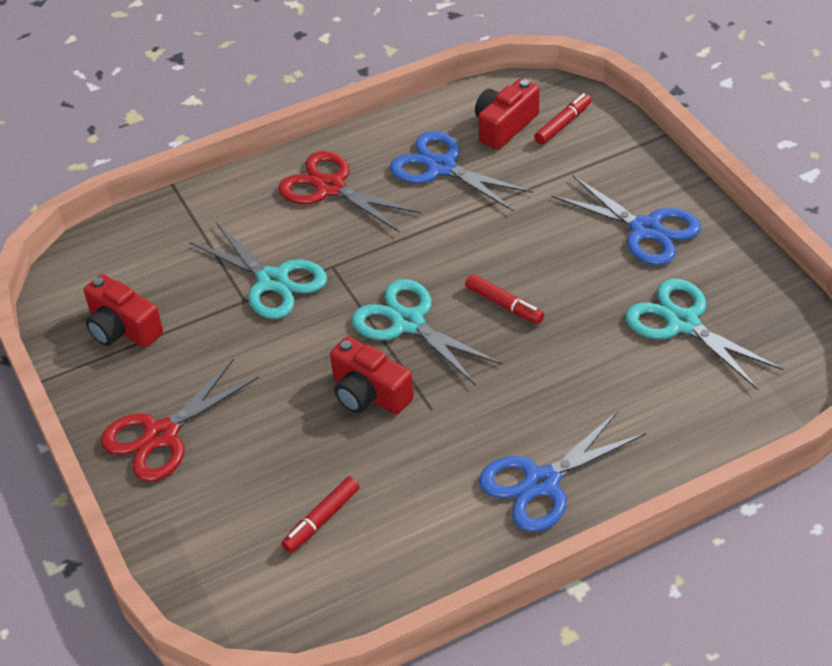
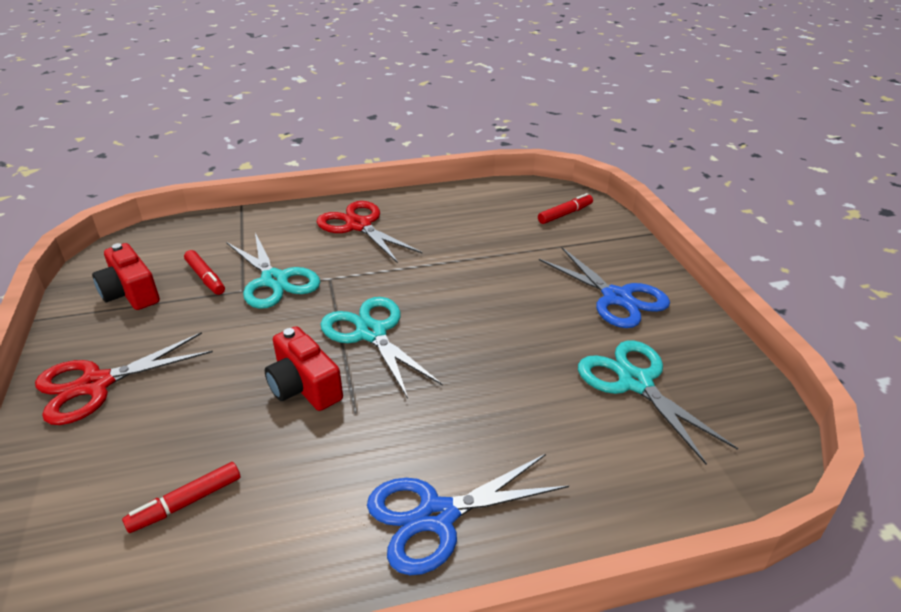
camera: 10 degrees right, 10 degrees down
blue scissors [390,131,533,212] -> none
red marker [465,274,544,324] -> red marker moved to [184,250,225,295]
red camera [475,78,539,150] -> none

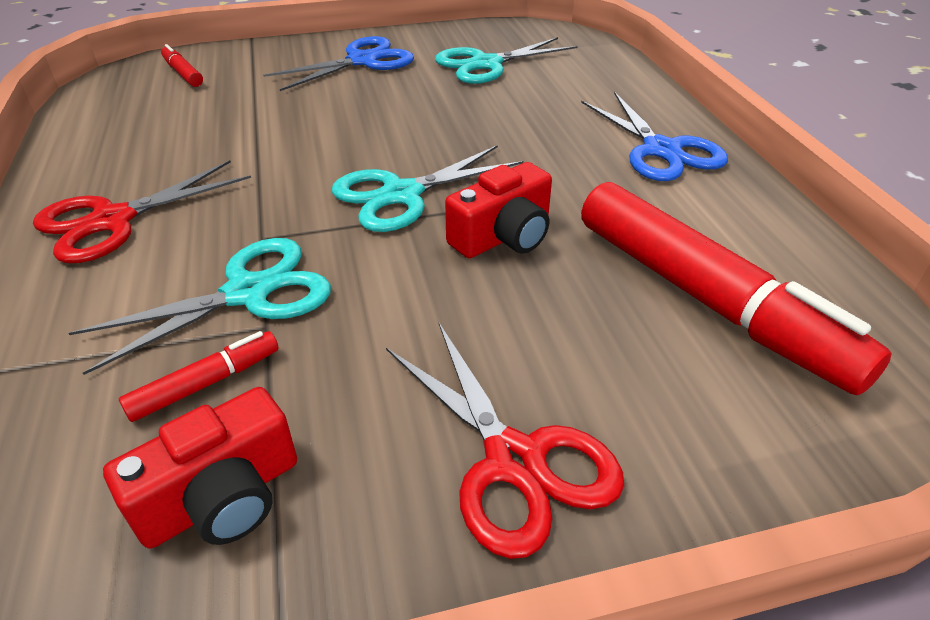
camera: 90 degrees left, 5 degrees up
red marker [122,462,240,533] -> red marker [581,182,892,395], size x2.39

